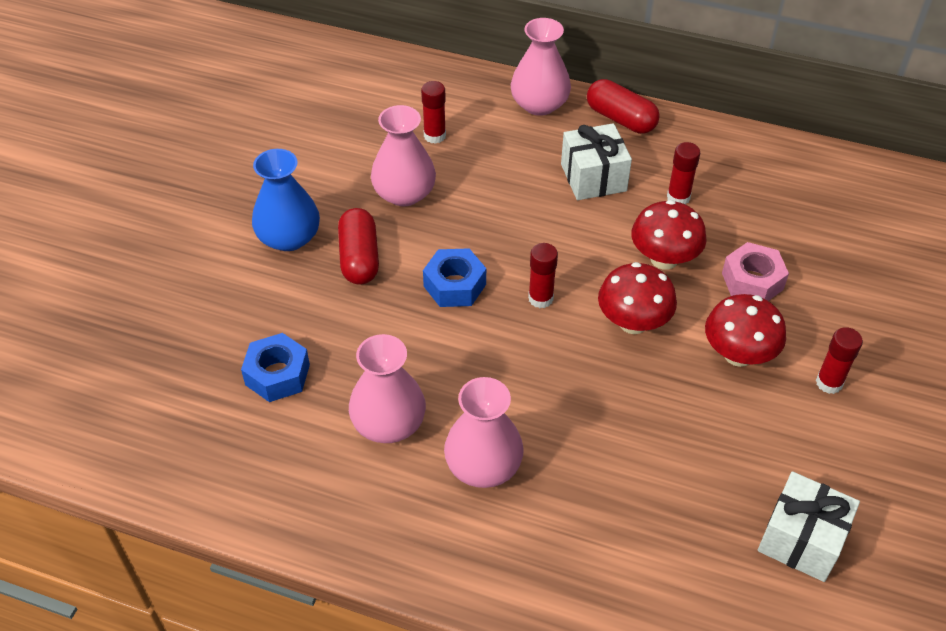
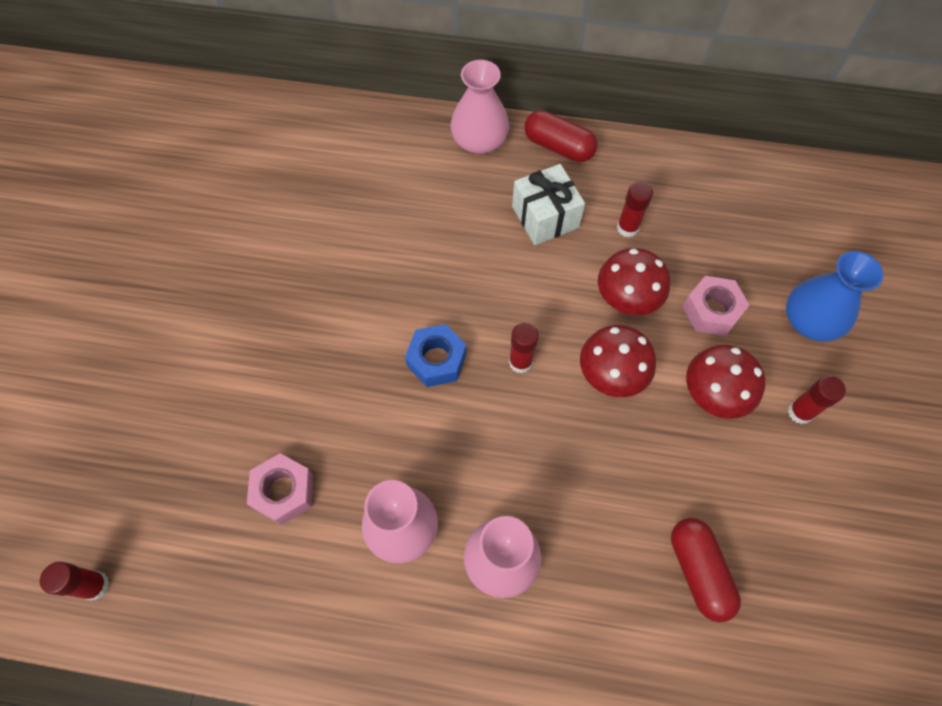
camera: 10 degrees left, 15 degrees up
blue nut [241,333,310,402] -> pink nut [247,453,313,525]
blue vase [252,149,320,251] -> blue vase moved to [786,251,883,342]
red capsule [338,208,379,285] -> red capsule moved to [671,518,741,622]
pink vase [371,105,436,206] -> none
red glue stick [421,81,446,144] -> red glue stick moved to [40,561,110,600]
white gift [758,471,860,582] -> none

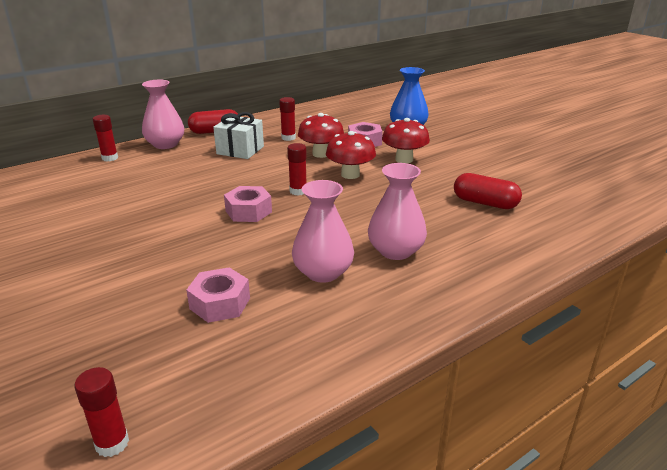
camera: 45 degrees left, 35 degrees down
blue nut [405,324,466,387] -> pink nut [224,186,272,222]
red glue stick [788,376,846,424] -> red glue stick moved to [93,115,118,161]

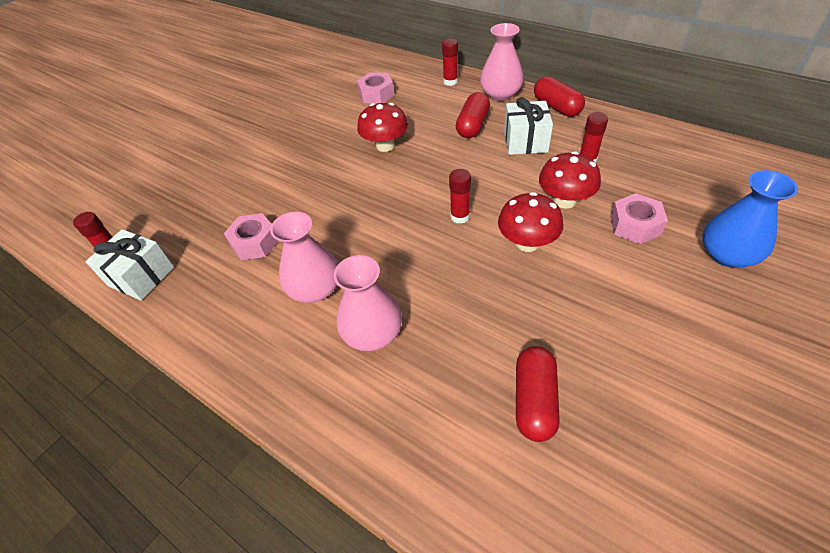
camera: 75 degrees right, 20 degrees up
pink nut [224,186,272,222] -> pink nut moved to [357,72,394,104]
red mushroom [382,118,430,163] -> red mushroom moved to [357,103,408,152]
none -> white gift [85,229,174,301]
none -> red capsule [456,92,490,138]

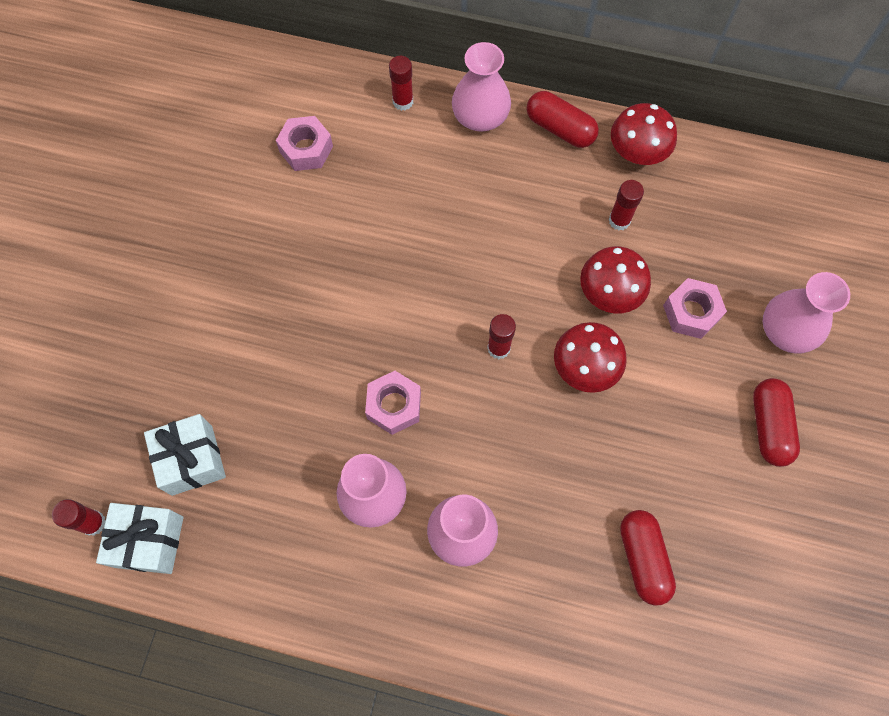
camera: 25 degrees left, 20 degrees up
pink nut [224,213,278,260] -> pink nut moved to [365,371,421,435]
red mushroom [357,103,408,152] -> red mushroom moved to [611,103,677,165]
red capsule [456,92,490,138] -> red capsule moved to [753,378,800,467]
white gift [504,97,553,155] -> white gift moved to [144,414,226,496]
blue vase [702,170,798,267] -> pink vase [763,272,850,354]

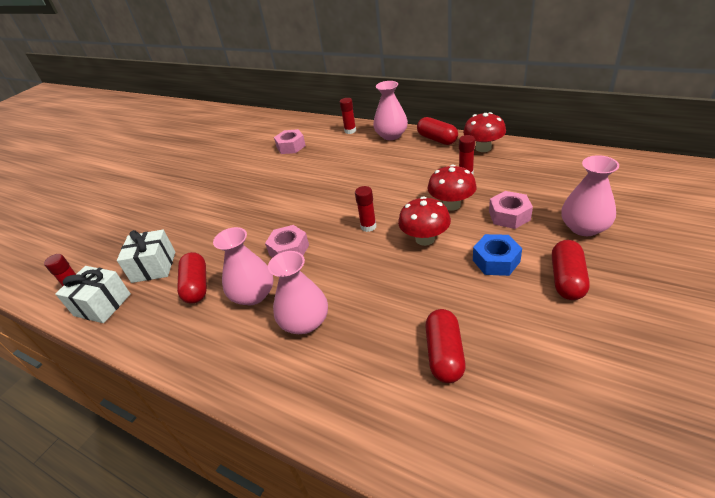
camera: 20 degrees right, 30 degrees down
none -> red capsule [177,252,207,304]
none -> blue nut [473,234,522,276]

